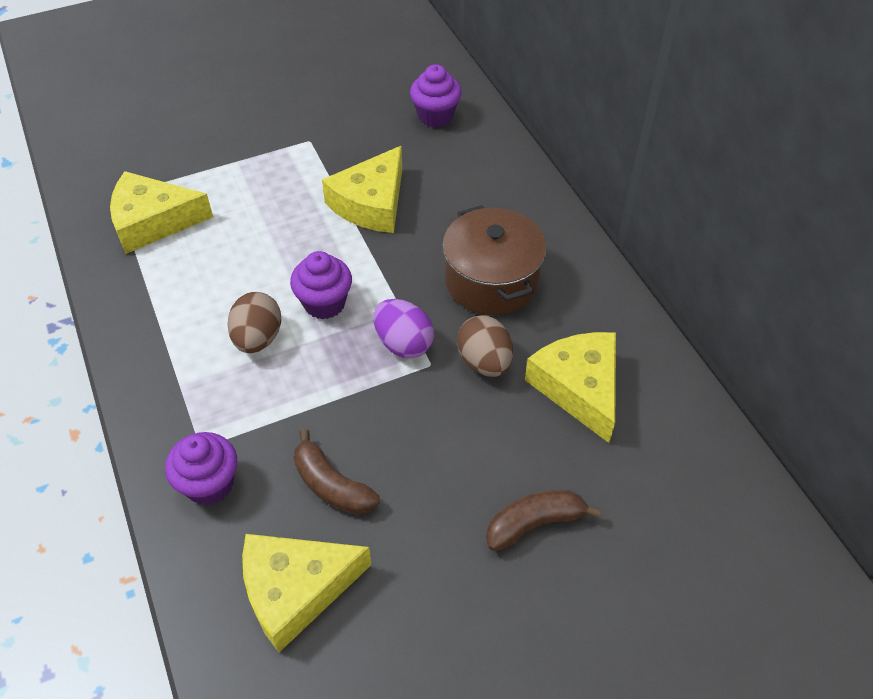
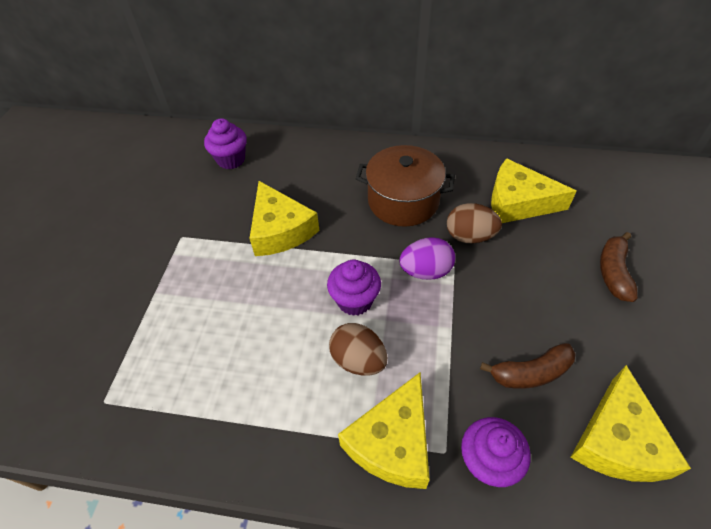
camera: 55 degrees left, 0 degrees up
yellow cheese [110,171,213,254] -> yellow cheese moved to [338,372,430,489]

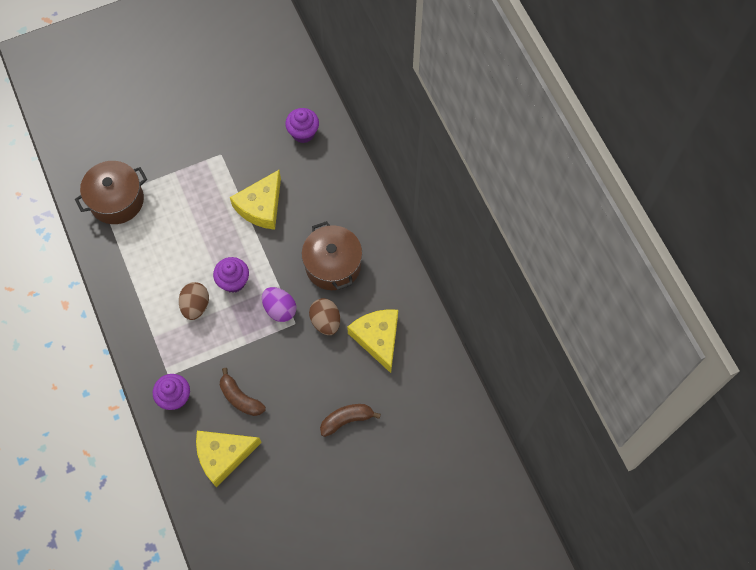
camera: 55 degrees right, 15 degrees up
yellow cheese [338,372,430,489] -> none
none -> brown pot [75,161,147,224]

